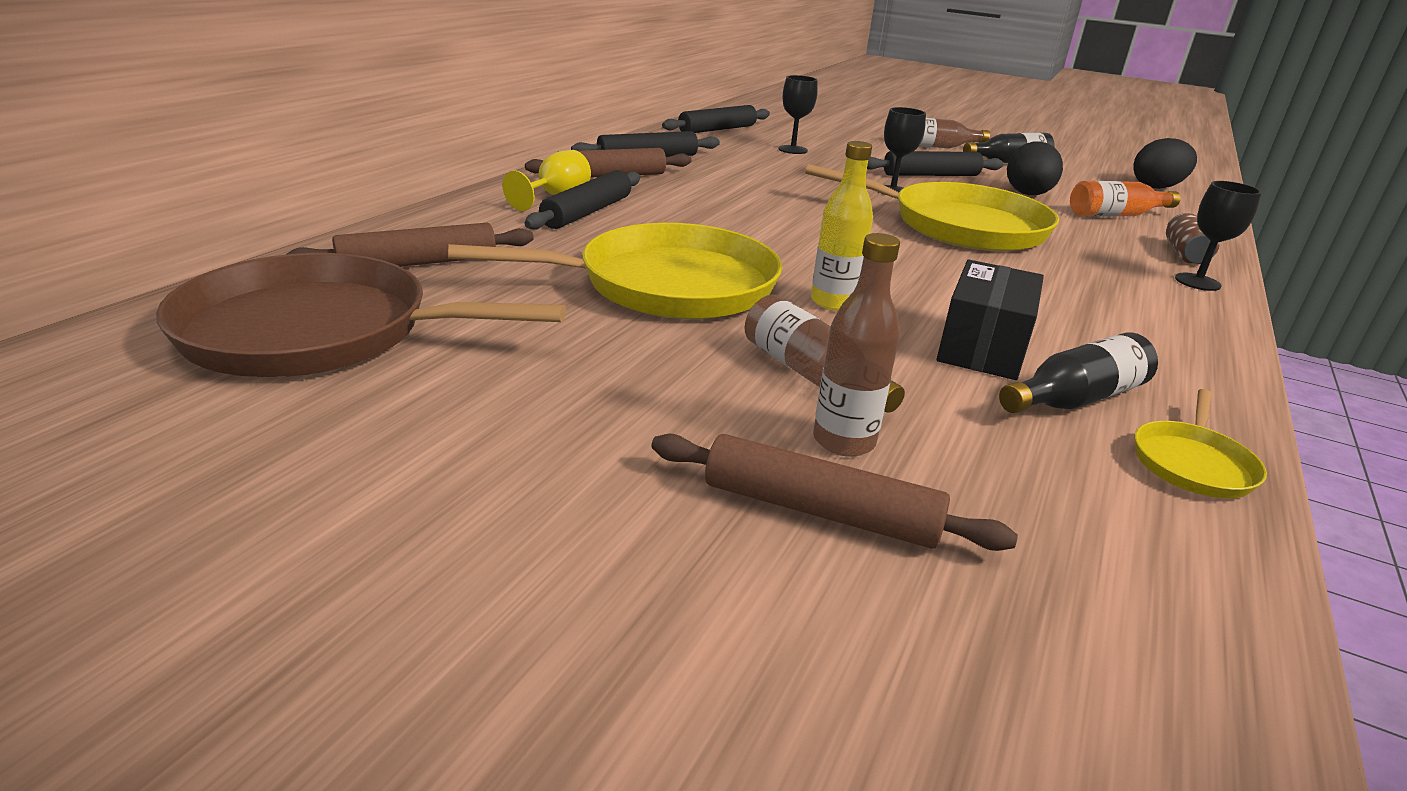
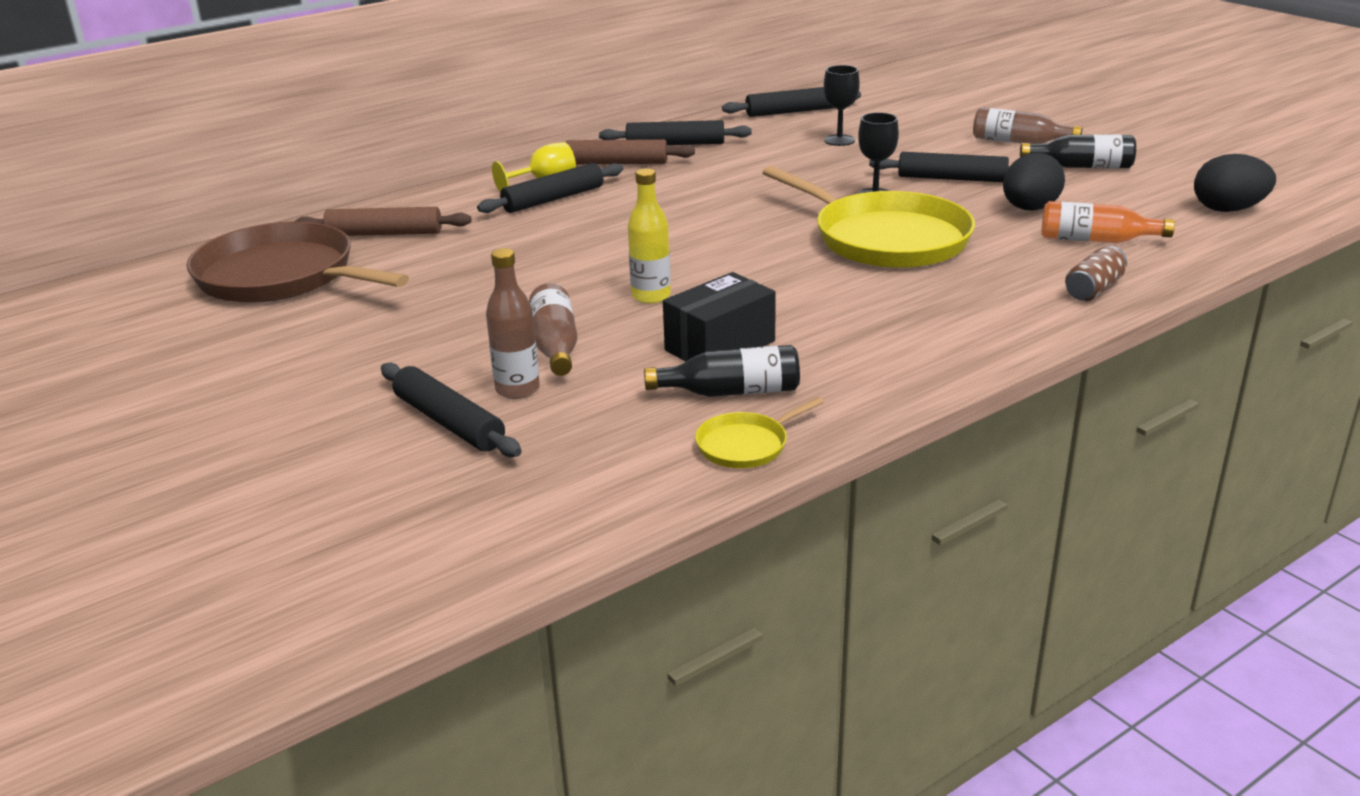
camera: 30 degrees right, 0 degrees up
yellow pan [448,223,782,319] -> none
brown rolling pin [651,434,1018,551] -> black rolling pin [381,363,522,457]
black goblet [1175,181,1262,291] -> none

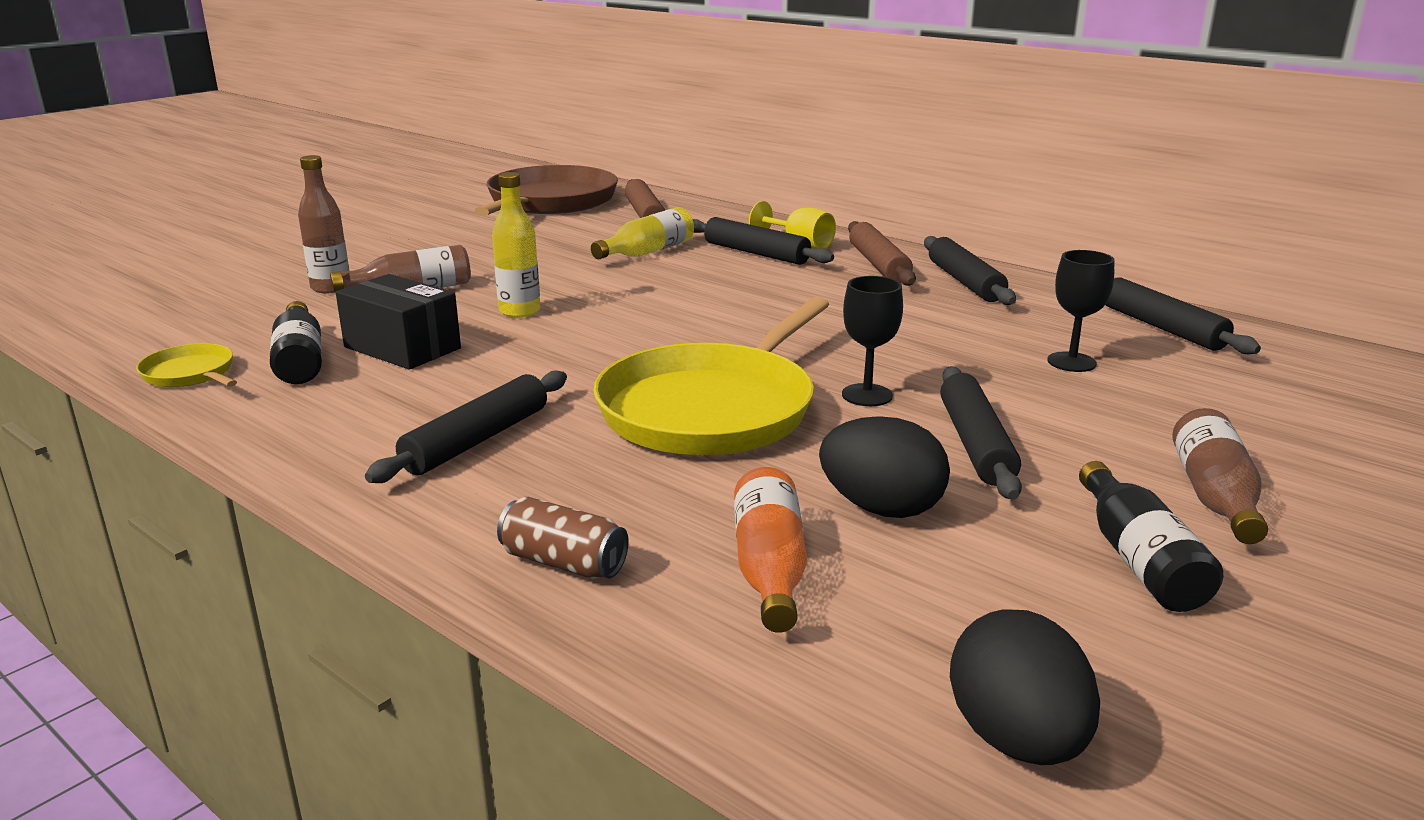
camera: 75 degrees right, 5 degrees down
black rolling pin [381,363,522,457] -> black rolling pin moved to [365,371,567,483]
none -> yellow bottle [591,207,694,259]

